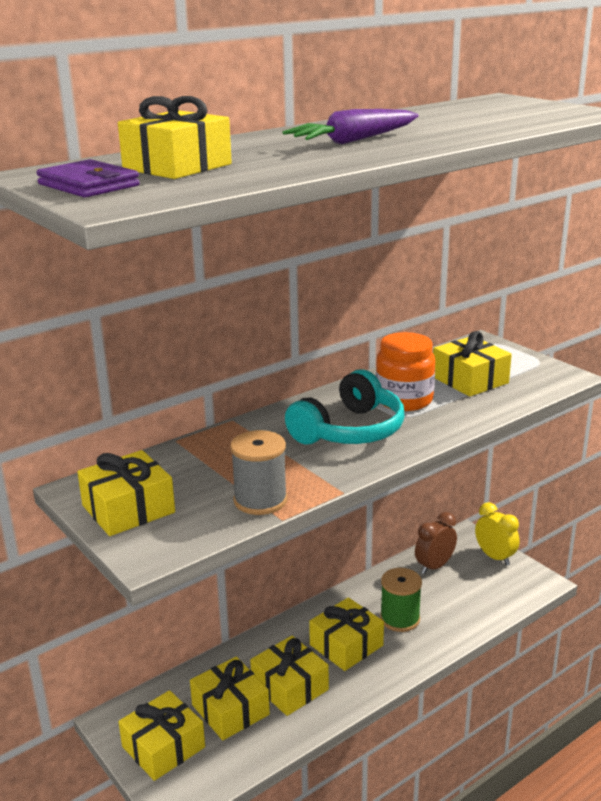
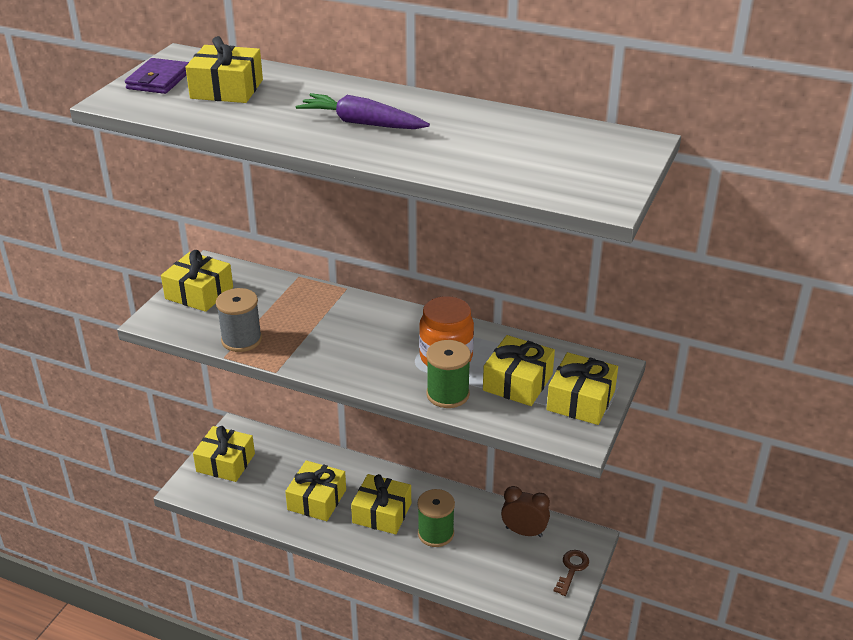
camera: 60 degrees right, 10 degrees up
yellow gift [190,657,270,740] -> yellow gift moved to [547,352,618,425]
turquoise headphones [285,369,405,444] -> none
yellow clock [475,502,519,566] -> brown key [553,550,589,596]
none -> green spool [426,340,471,408]

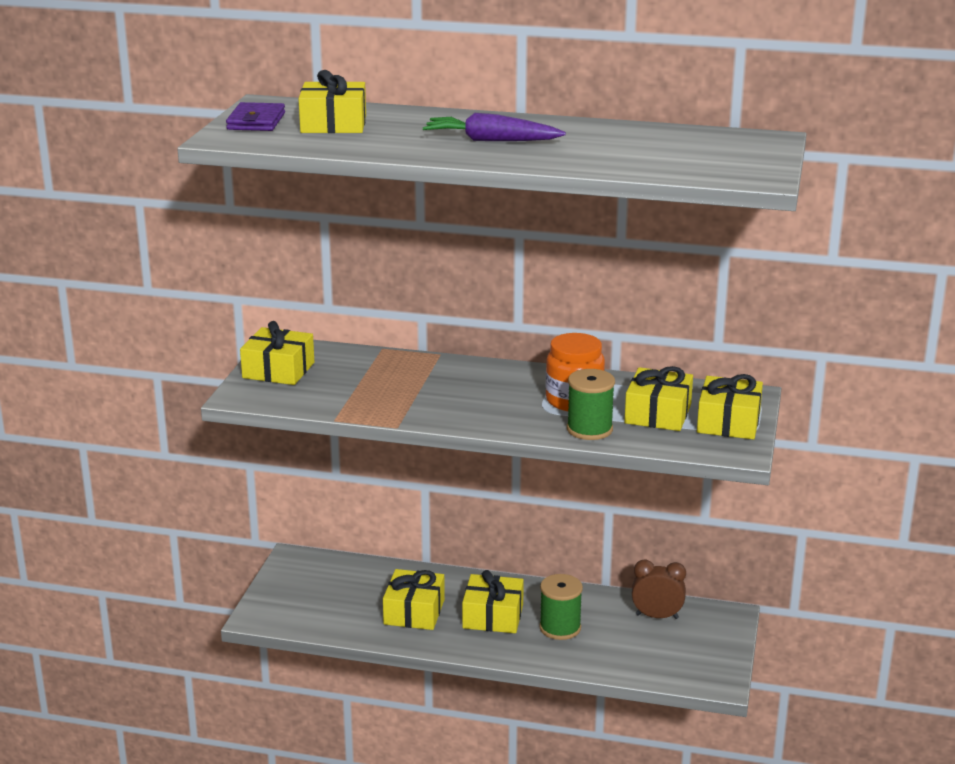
camera: 10 degrees left, 10 degrees down
yellow gift [193,426,255,482] -> none
grey spool [216,288,262,352] -> none
brown key [553,550,589,596] -> none

